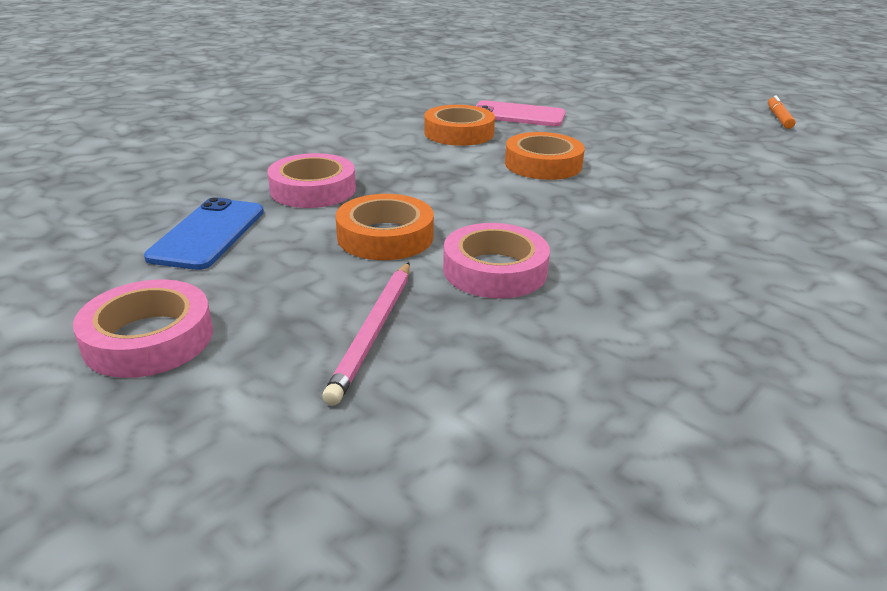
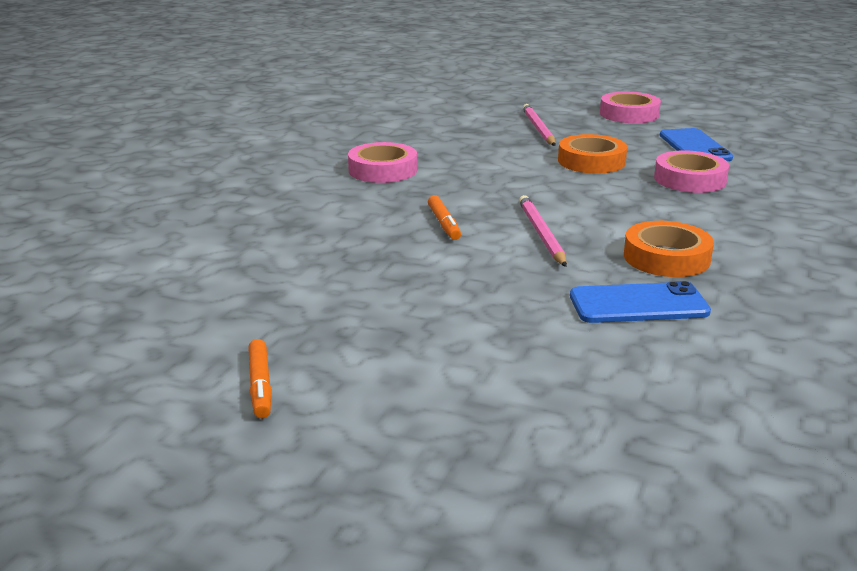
camera: 160 degrees right, 5 degrees down
pink tape [443,223,550,299] -> pink tape moved to [348,142,417,183]
pink phone [476,100,566,126] -> blue phone [570,281,711,323]
orange tape [505,132,585,180] -> pink pencil [519,195,567,267]
none -> orange marker [428,195,461,240]

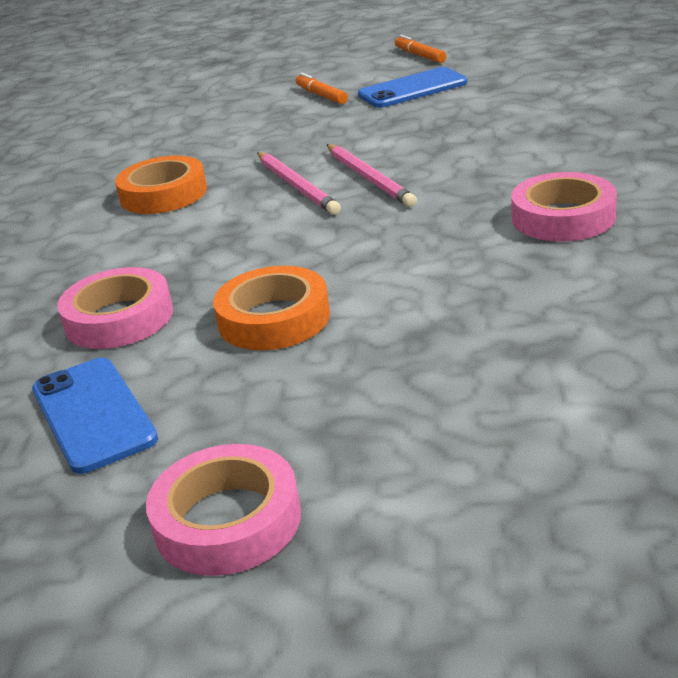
camera: 165 degrees right, 5 degrees up
orange marker [428,195,461,240] -> orange marker moved to [296,73,348,104]
pink pencil [523,104,556,146] -> pink pencil moved to [327,144,417,207]
blue phone [570,281,711,323] -> blue phone moved to [358,67,467,108]

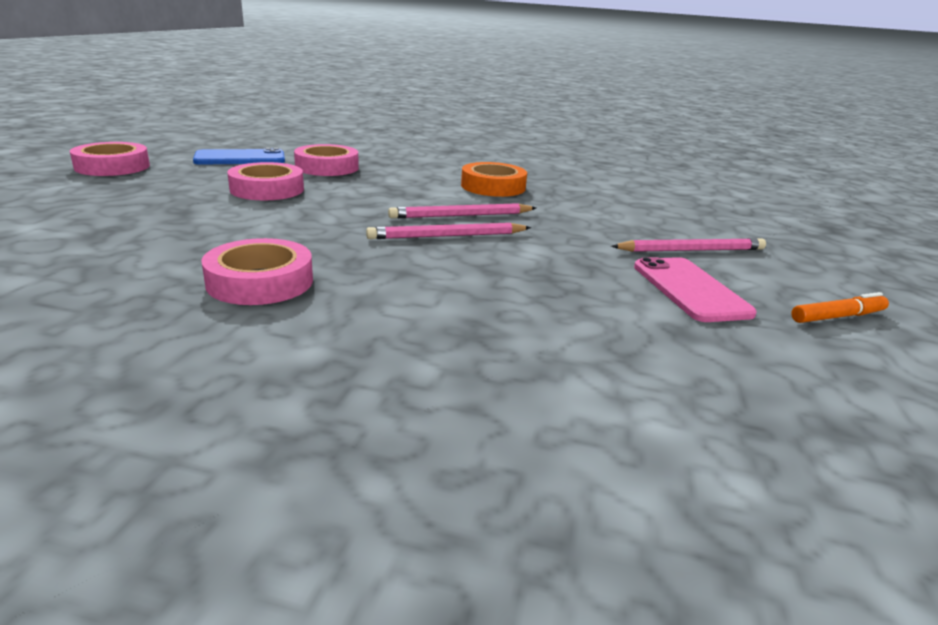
camera: 95 degrees right, 5 degrees down
orange tape [213,266,330,350] -> pink tape [227,162,304,200]
orange marker [296,73,348,104] -> pink pencil [611,238,766,252]
blue phone [358,67,467,108] -> pink phone [634,257,757,322]

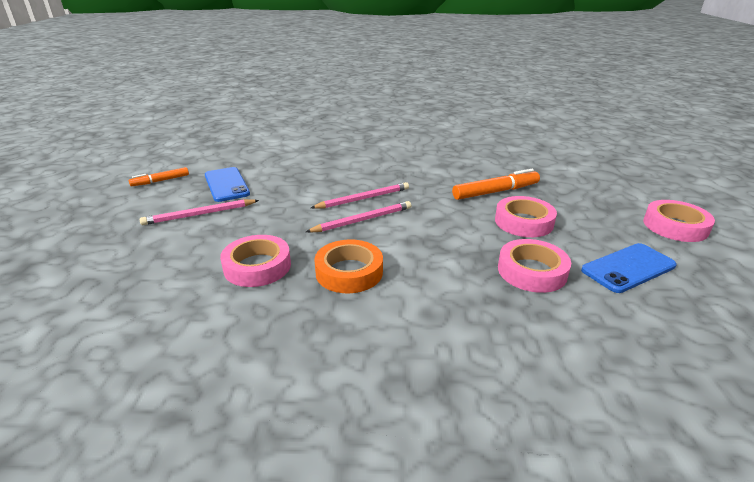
camera: 170 degrees right, 5 degrees up
pink tape [201,238,313,305] -> pink tape moved to [220,235,291,287]
pink phone [634,257,757,322] -> blue phone [205,167,250,202]
none -> orange marker [452,169,540,200]

